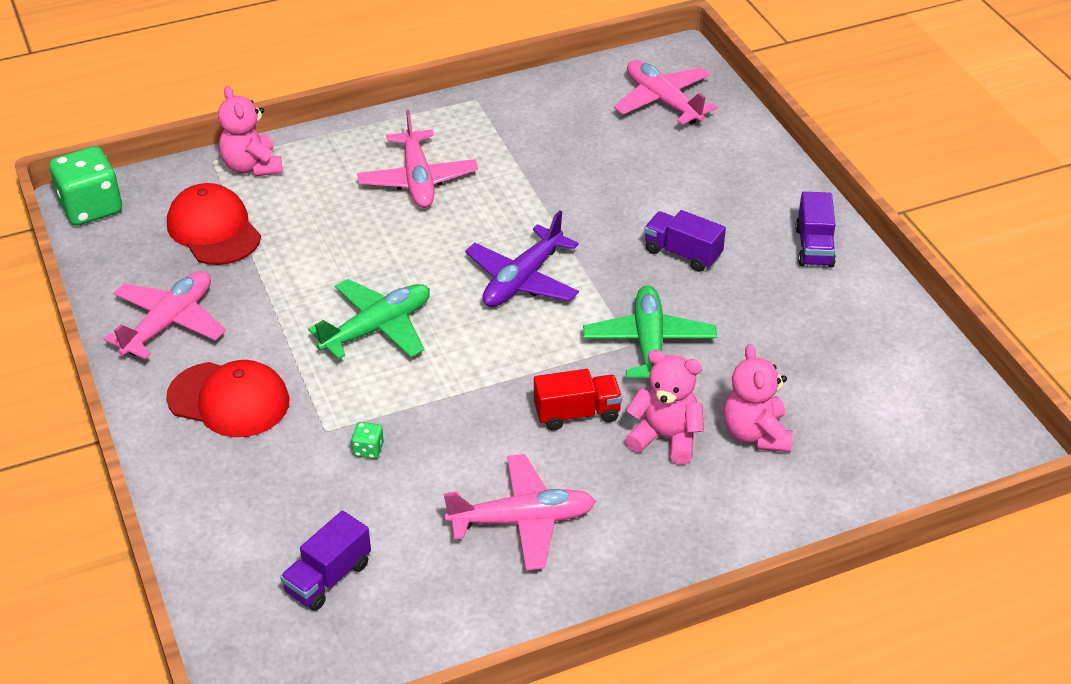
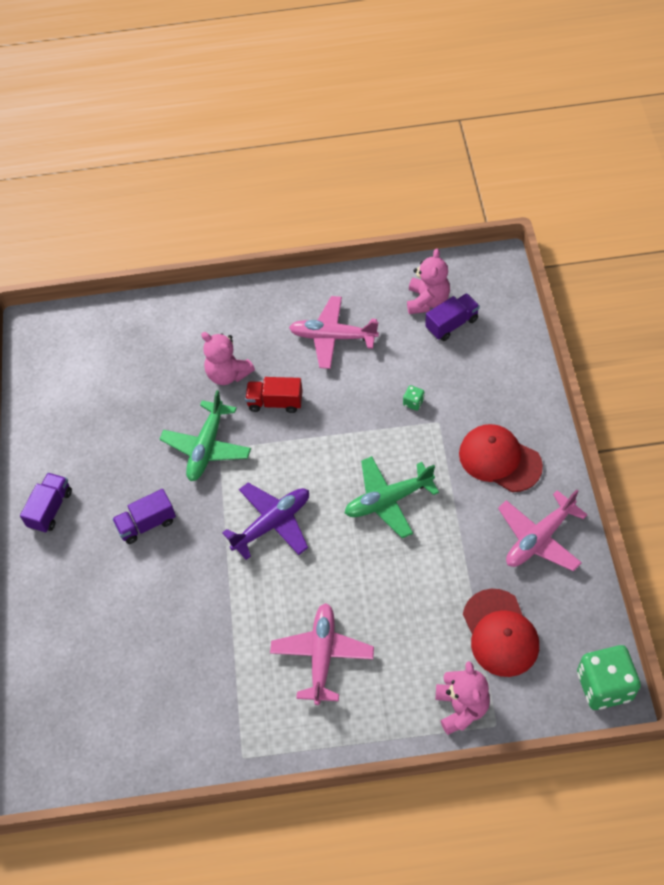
camera: 160 degrees left, 15 degrees up
pink plane [614,60,717,124] -> none
purple truck [644,210,726,272] -> purple truck turned 105 degrees clockwise [112,489,176,544]
pink teddy bear [723,344,793,452] -> pink teddy bear moved to [407,248,450,314]

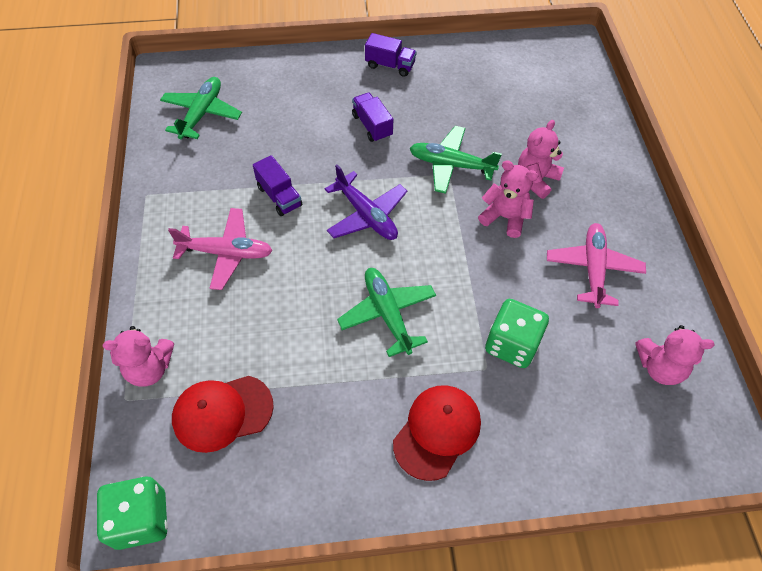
camera: 85 degrees right, 0 degrees up
red truck [245,377,303,413] -> pink teddy bear [478,160,538,238]
green dice [403,385,425,411] -> green dice [485,299,549,368], size x2.36
purple truck [425,293,480,341] -> purple truck moved to [253,155,302,216]
pink plane [498,489,588,572] -> none
none -> green plane [160,77,242,139]

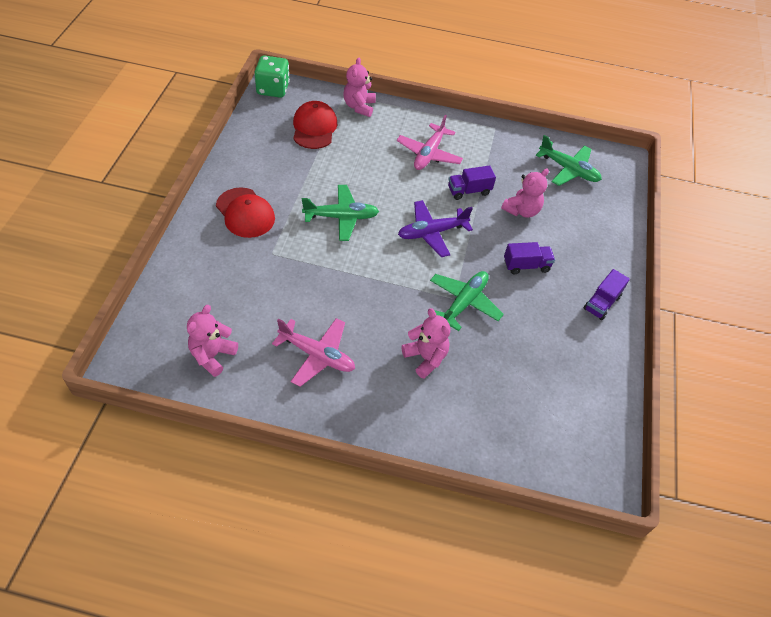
camera: 105 degrees right, 5 degrees down
pink teddy bear [478,160,538,238] -> pink teddy bear moved to [501,168,549,218]
green dice [485,299,549,368] -> none

